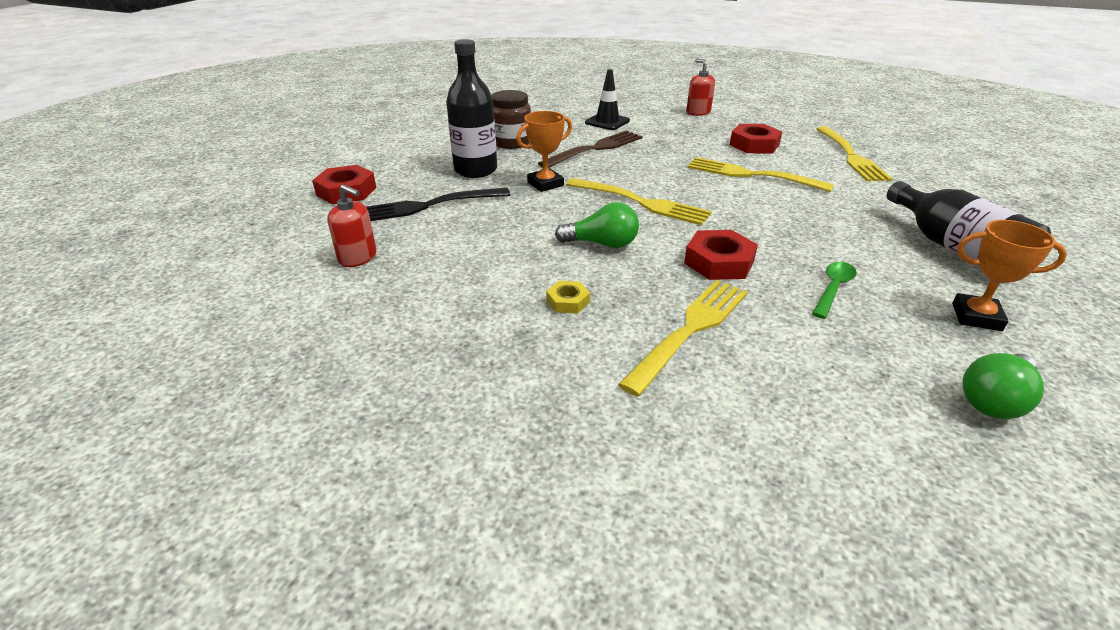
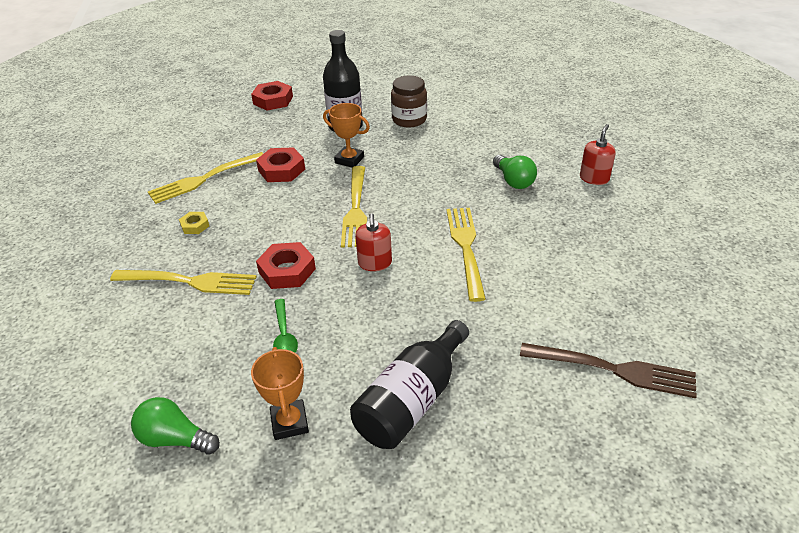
camera: 60 degrees right, 5 degrees up
red soap dispenser [327,184,377,267] -> red soap dispenser moved to [355,213,392,271]
black fork [367,187,510,221] -> none
brown fork [538,130,643,168] -> brown fork moved to [520,343,697,398]
green light bulb [555,202,639,248] -> green light bulb moved to [493,155,537,189]
black traffic cone [585,69,630,130] -> none
red nut [730,124,782,153] -> red nut moved to [256,147,305,182]
green spoon [812,262,857,319] -> green spoon turned 75 degrees clockwise [273,299,298,353]
yellow fork [817,126,892,182] -> yellow fork moved to [148,152,264,204]

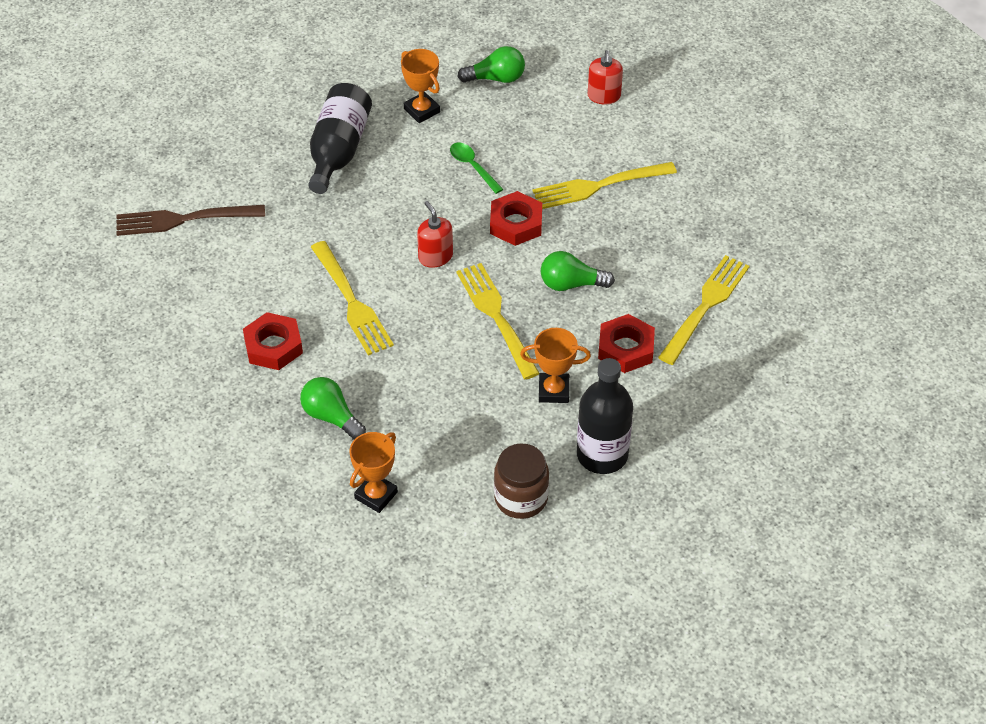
camera: 155 degrees right, 10 degrees up
yellow nut [179,212,209,234] -> none
red nut [251,81,293,111] -> red nut moved to [243,312,303,370]
red soap dispenser [580,124,616,185] -> red soap dispenser moved to [588,50,623,104]
none -> orange trophy [349,432,398,513]
none -> green light bulb [541,251,615,291]

